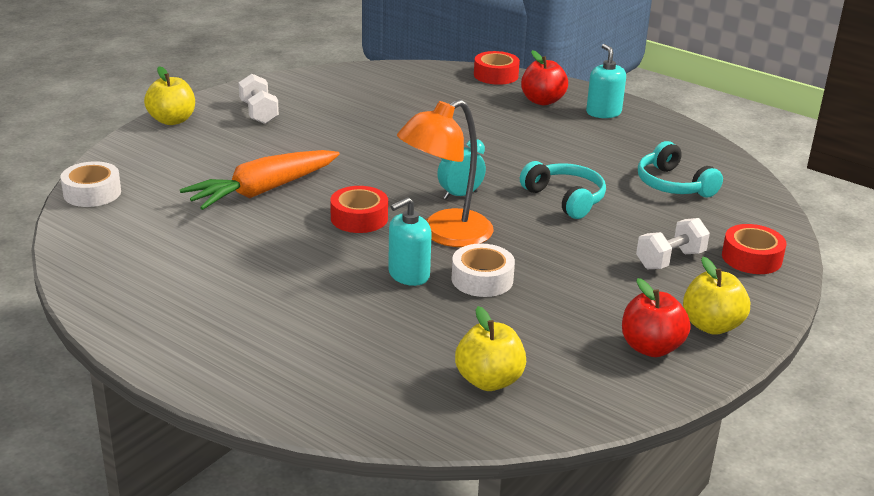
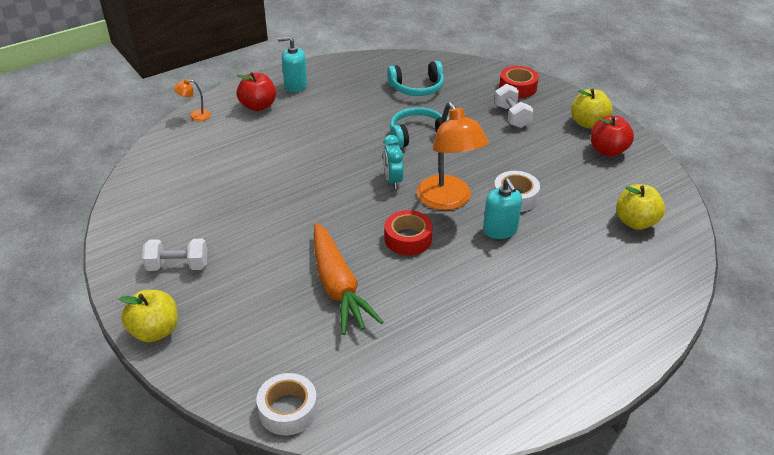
camera: 70 degrees left, 10 degrees up
red tape [474,51,520,85] -> orange lamp [174,79,211,121]

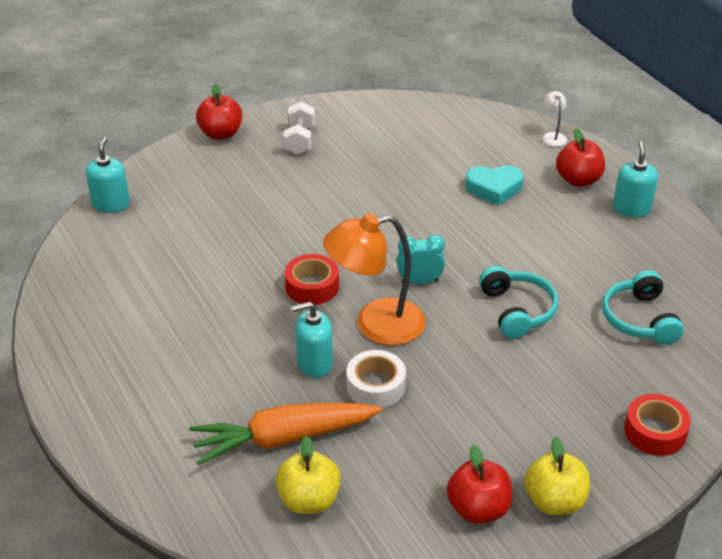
camera: 95 degrees right, 0 degrees up
yellow apple [119,290,178,342] -> red apple [196,84,242,140]
orange lamp [174,79,211,121] -> white lamp [543,91,567,147]
white tape [256,373,318,435] -> turquoise soap dispenser [86,137,130,213]
orange carrot [314,223,384,335] -> orange carrot moved to [189,403,382,465]
white dumbbell [494,84,533,128] -> none
none -> turquoise heart [465,165,523,206]

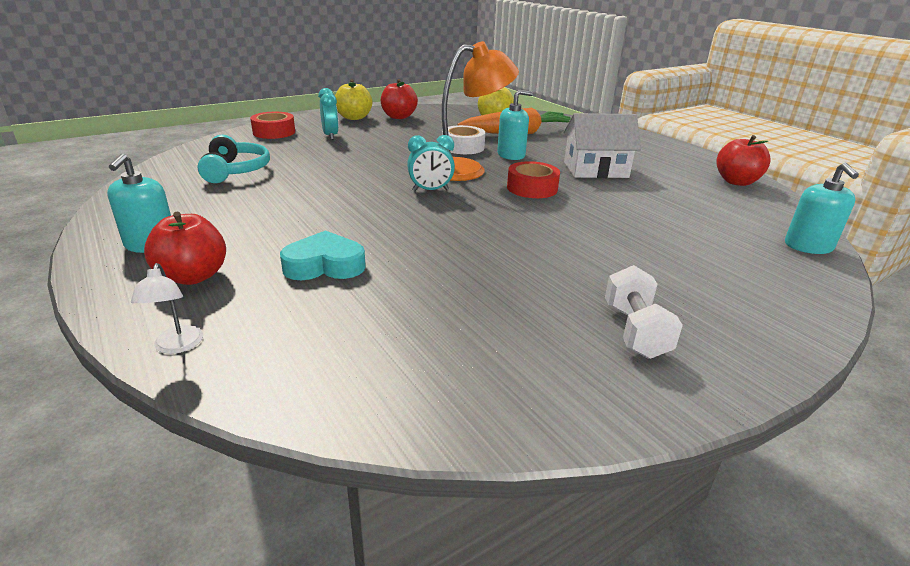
camera: 175 degrees right, 10 degrees down
red apple [196,84,242,140] -> red apple moved to [716,135,771,186]
turquoise headphones [479,266,558,339] -> none
none -> turquoise clock [318,88,339,140]
none -> white house [564,113,641,178]

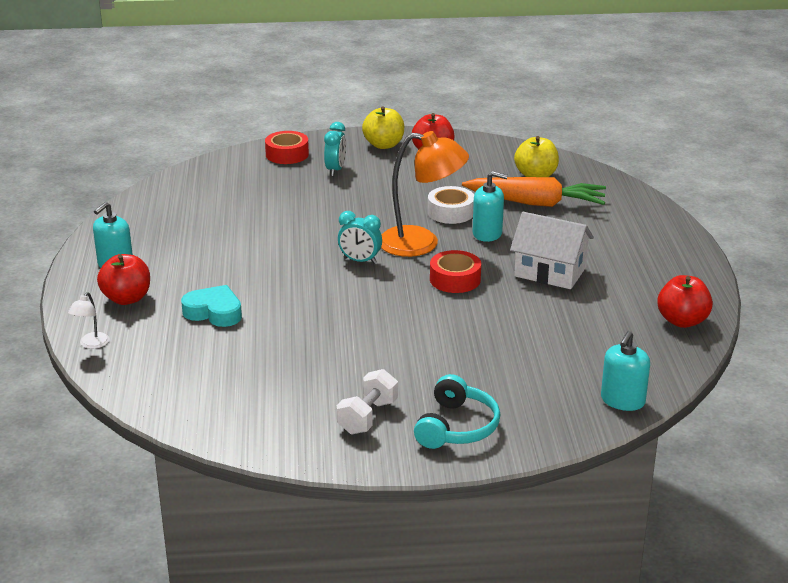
camera: 30 degrees right, 0 degrees up
turquoise headphones [197,135,270,183] -> turquoise headphones moved to [414,374,500,449]

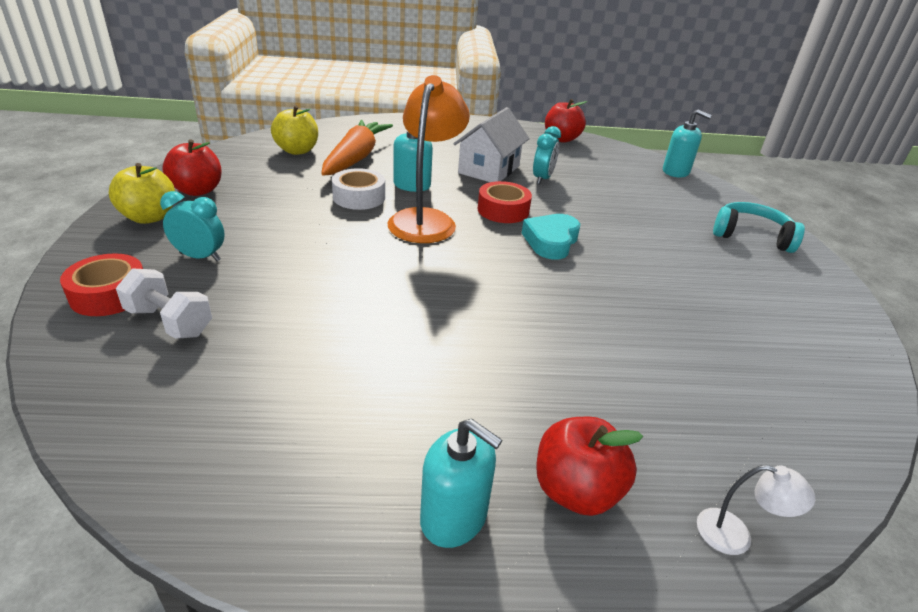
camera: 90 degrees left, 5 degrees up
turquoise heart [181,285,242,327] -> turquoise heart moved to [522,214,580,260]
white dumbbell [336,369,398,434] -> white dumbbell moved to [116,268,212,339]
turquoise clock [338,211,382,264] -> turquoise clock moved to [533,126,561,184]

